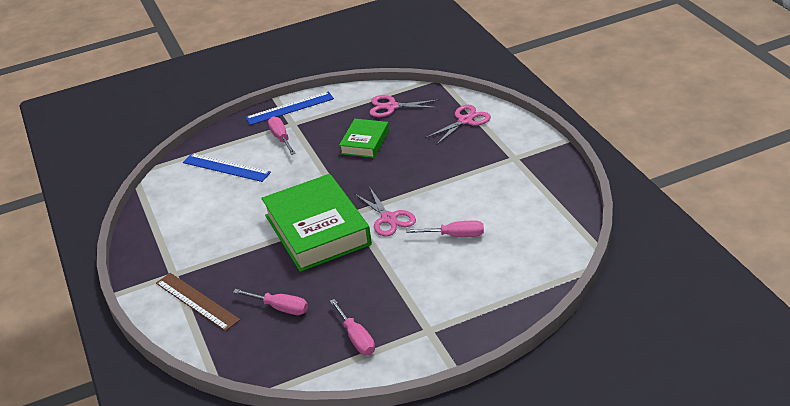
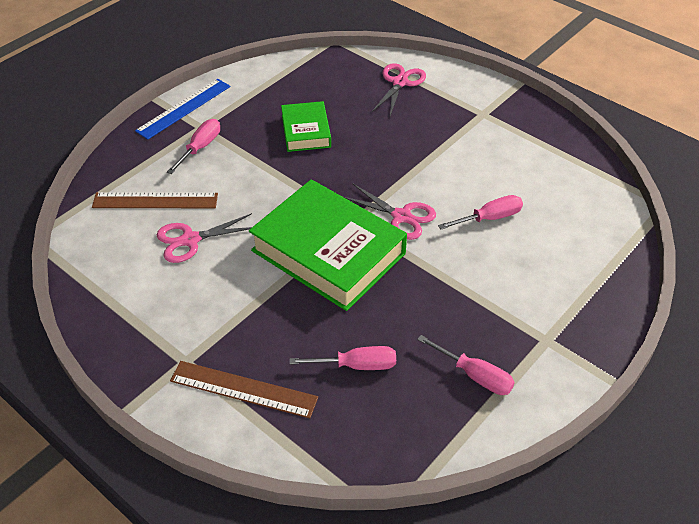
camera: 30 degrees left, 10 degrees up
blue ruler [183,153,271,182] -> brown ruler [92,192,218,208]
pink screwdriver [268,116,296,155] -> pink screwdriver turned 75 degrees clockwise [167,119,220,174]
pink scissors [370,95,439,117] -> pink scissors moved to [157,213,252,263]

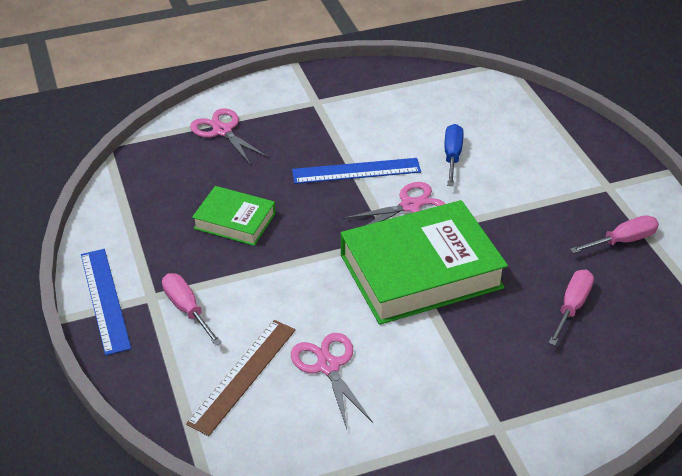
camera: 60 degrees left, 5 degrees down
pink scissors [157,213,252,263] -> pink scissors turned 150 degrees clockwise [291,333,373,429]
brown ruler [170,361,318,418] -> none
pink screwdriver [438,195,523,229] -> blue screwdriver [445,124,464,186]
none -> blue ruler [292,158,421,184]

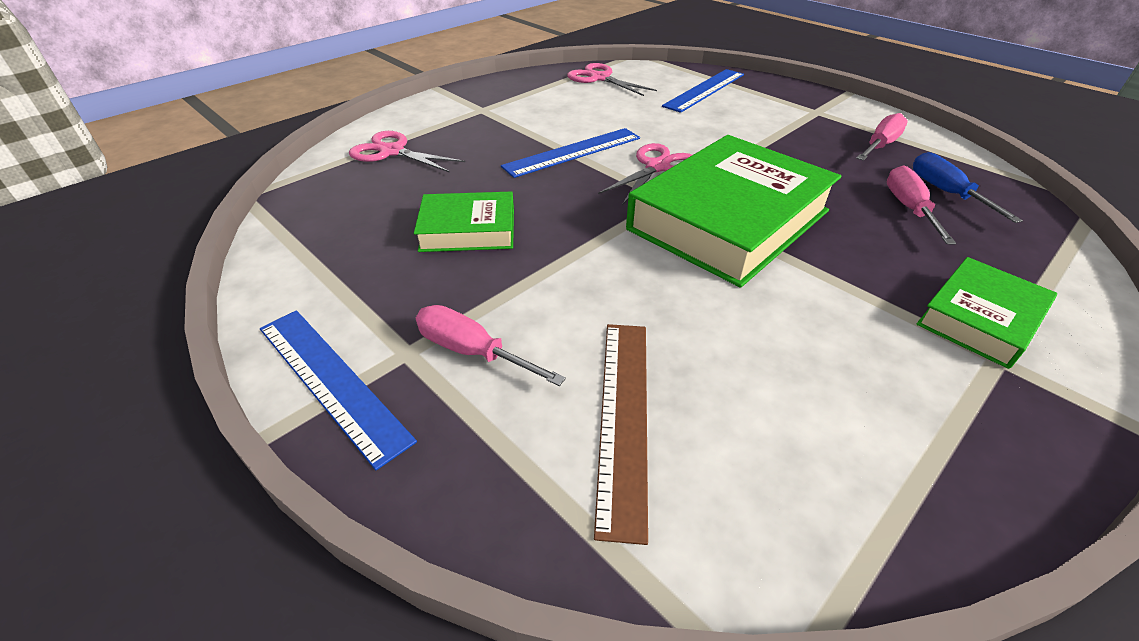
camera: 25 degrees left, 0 degrees up
pink scissors [291,333,373,429] -> pink scissors moved to [567,63,657,96]
blue screwdriver [445,124,464,186] -> blue screwdriver moved to [913,152,1023,223]
none -> blue ruler [662,69,744,113]
none -> green book [917,257,1057,369]

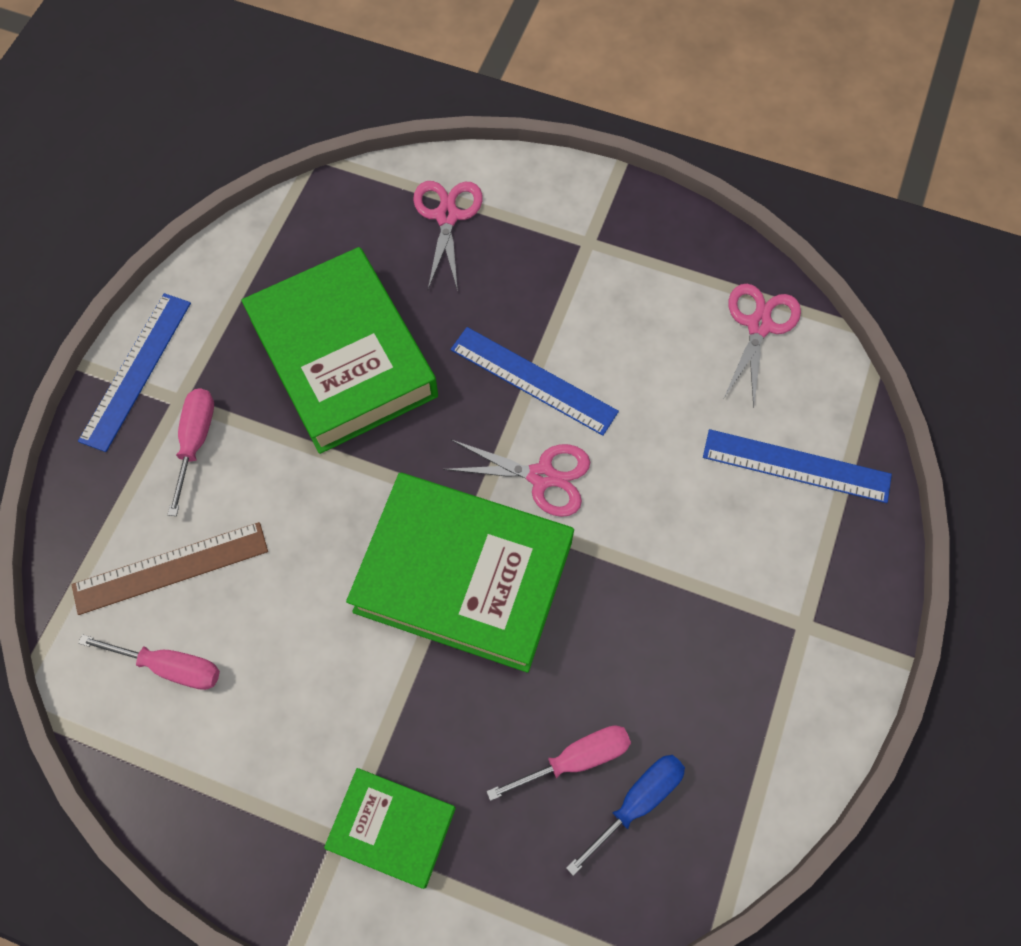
camera: 65 degrees right, 25 degrees up
green book [414,191,514,252] -> green book [241,247,438,454], size x1.91
pink screwdriver [856,113,908,161] -> pink screwdriver moved to [78,634,220,690]

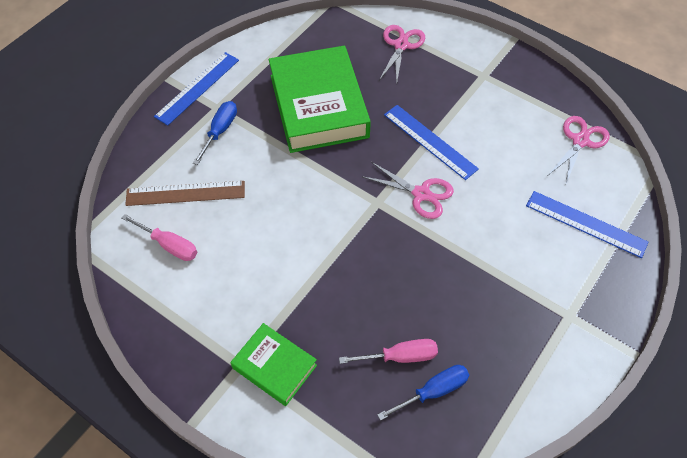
camera: 15 degrees right, 10 degrees down
pink screwdriver [168,388,214,516] -> blue screwdriver [193,101,237,165]
green book [346,473,574,673] -> none

